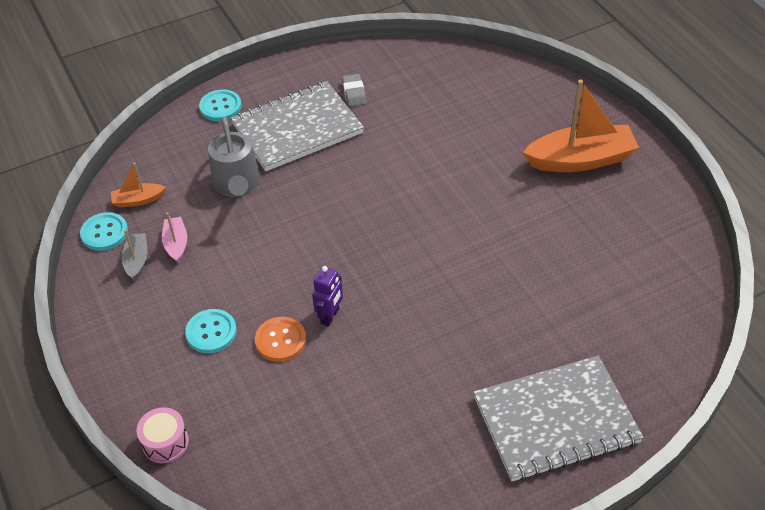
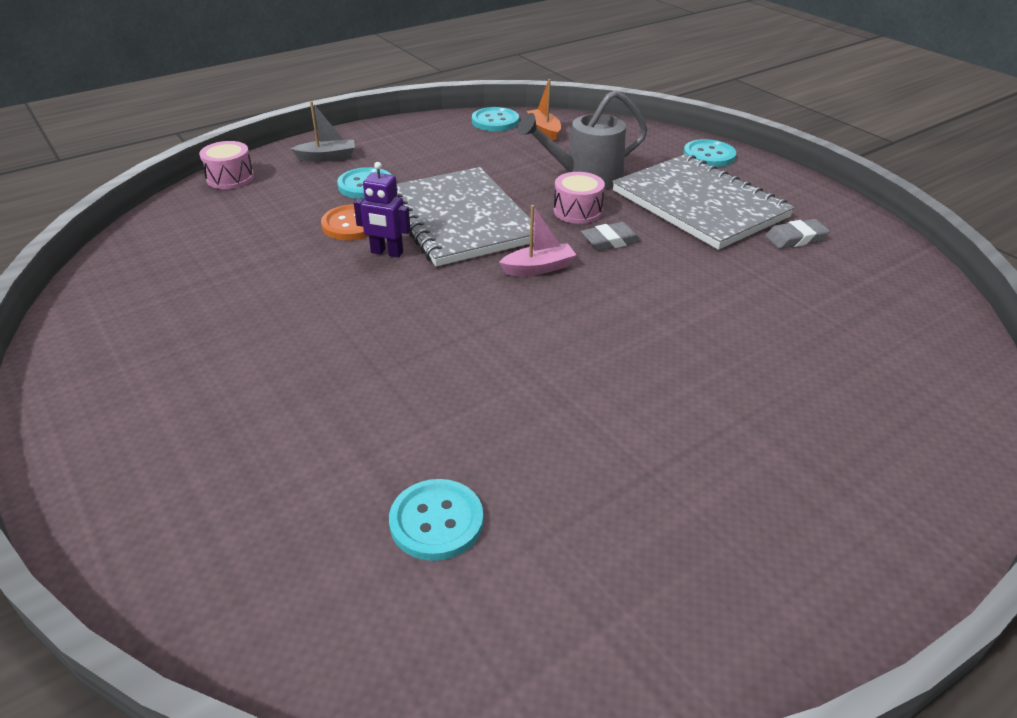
camera: 80 degrees right, 10 degrees down
grey boat [122,230,148,280] -> grey boat moved to [290,101,355,162]
pink boat [162,213,187,263] -> pink boat moved to [499,205,576,276]
grey notebook [473,356,644,481] -> grey notebook moved to [396,167,534,267]
orange boat [523,79,639,172] -> none
none -> turquoise button [389,479,483,561]
none -> pink drum [554,172,605,224]
none -> grey eraser [581,222,641,251]

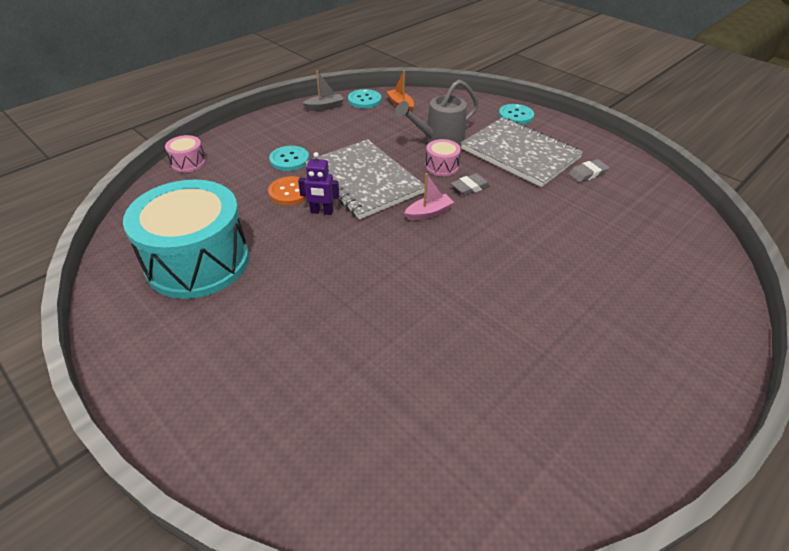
camera: 10 degrees left, 5 degrees up
grey boat [290,101,355,162] -> grey boat moved to [302,70,344,111]
turquoise button [389,479,483,561] -> none
none -> turquoise drum [123,180,249,299]

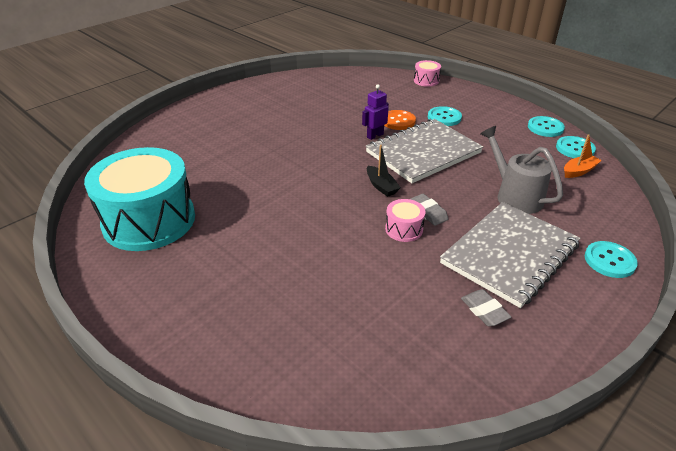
camera: 90 degrees right, 5 degrees down
turquoise drum [123,180,249,299] -> turquoise drum moved to [84,147,195,251]
purple robot [298,152,339,215] -> purple robot turned 45 degrees clockwise [362,84,389,140]
grey boat [302,70,344,111] -> turquoise button [528,116,565,137]
pink boat [405,173,454,221] -> black boat [367,145,401,197]
pink drum [426,139,461,176] -> pink drum moved to [385,199,426,242]

